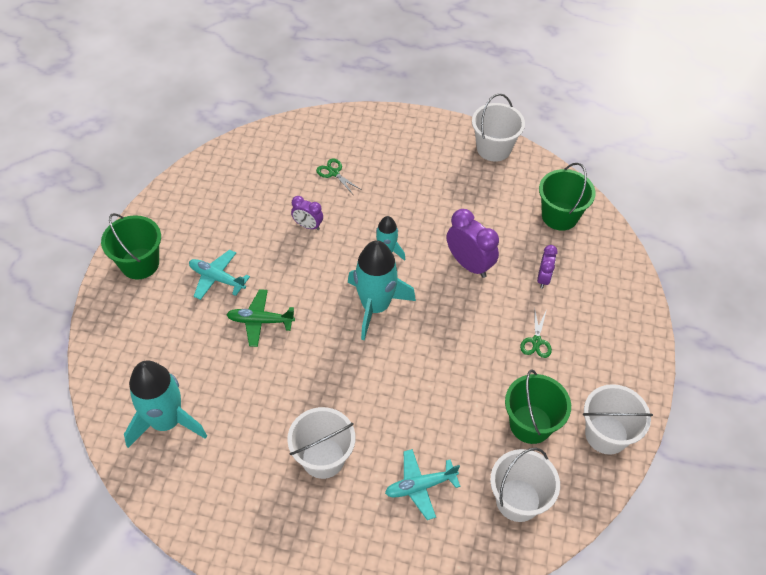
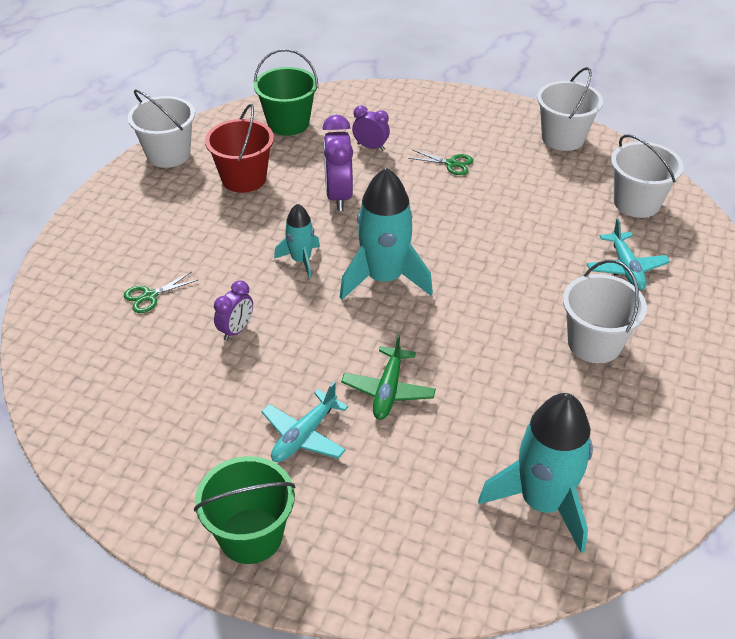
camera: 80 degrees left, 10 degrees down
purple clock [447,209,499,278] -> purple clock turned 60 degrees counterclockwise [322,115,353,211]
green bucket [505,370,571,444] -> none
none -> red bucket [205,104,274,193]

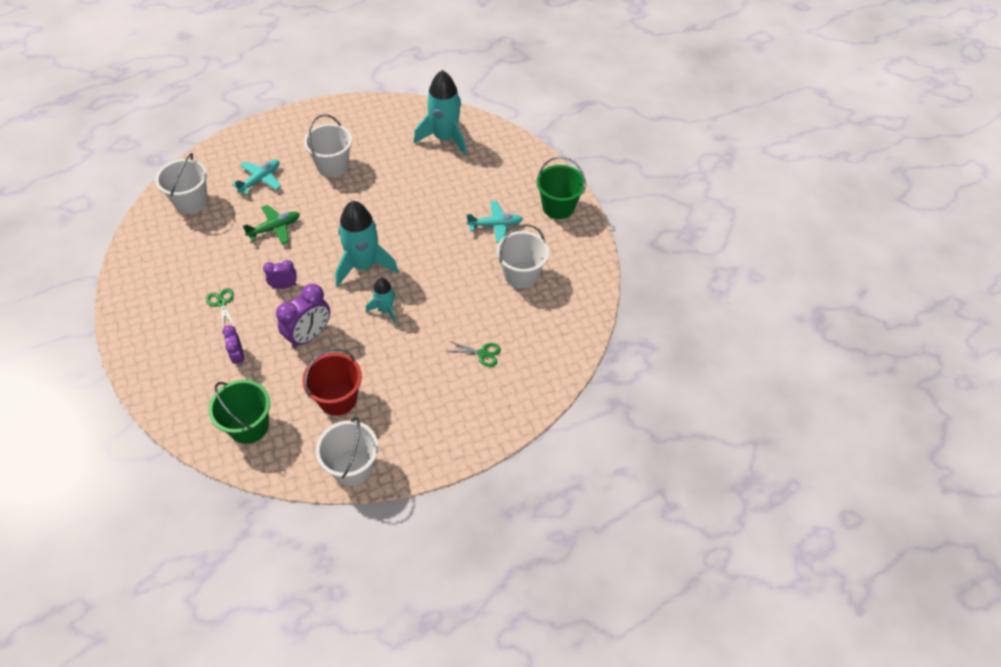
camera: 135 degrees left, 10 degrees up
purple clock [214,280,253,341] -> purple clock moved to [263,260,297,289]
green plane [341,333,436,420] -> green plane moved to [243,205,300,244]
white bucket [537,67,603,151] -> white bucket moved to [497,224,549,289]

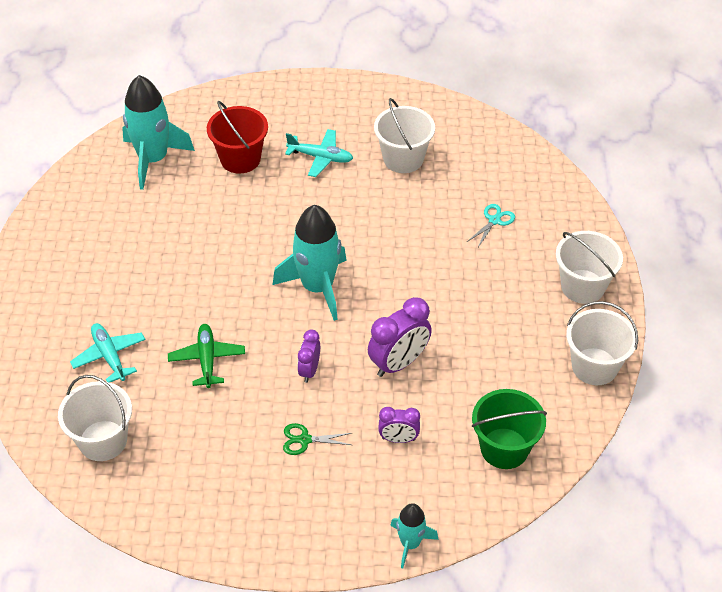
camera: 65 degrees left, 5 degrees down
purple clock [276,284,330,348] -> purple clock turned 75 degrees clockwise [368,297,432,377]
red bucket [302,348,362,416] -> red bucket moved to [207,101,268,174]
white bucket [304,114,352,177] -> white bucket moved to [556,231,623,304]
turquoise rocket [366,278,397,324] -> turquoise rocket moved to [390,503,439,568]
green scissors [449,341,501,367] -> turquoise scissors [467,204,515,247]
turquoise plane [467,201,523,243] -> turquoise plane turned 90 degrees clockwise [285,129,353,177]
green bucket [537,156,586,219] -> none

